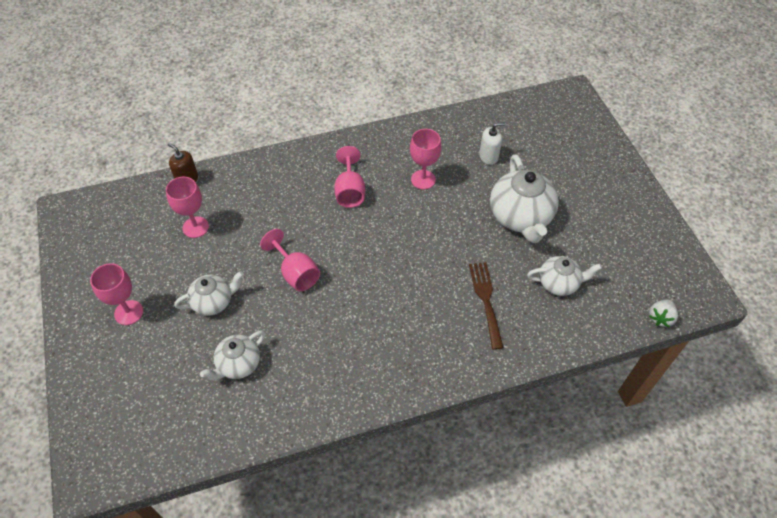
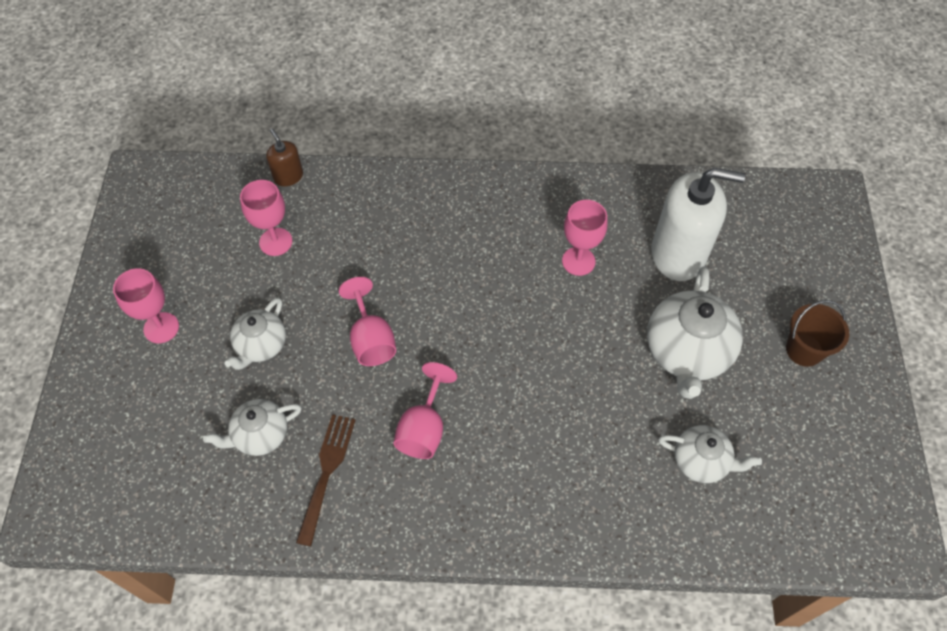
camera: 20 degrees right, 5 degrees up
white teapot [174,271,244,316] -> white teapot turned 120 degrees clockwise [225,298,286,370]
pink goblet [334,146,365,208] -> pink goblet moved to [394,362,457,459]
brown fork [469,262,504,350] -> brown fork moved to [296,414,355,546]
white soap dispenser [479,123,505,165] -> white soap dispenser [651,168,745,281], size x2.14
white strawberry [649,300,678,327] -> none
none -> brown bucket [786,300,849,367]

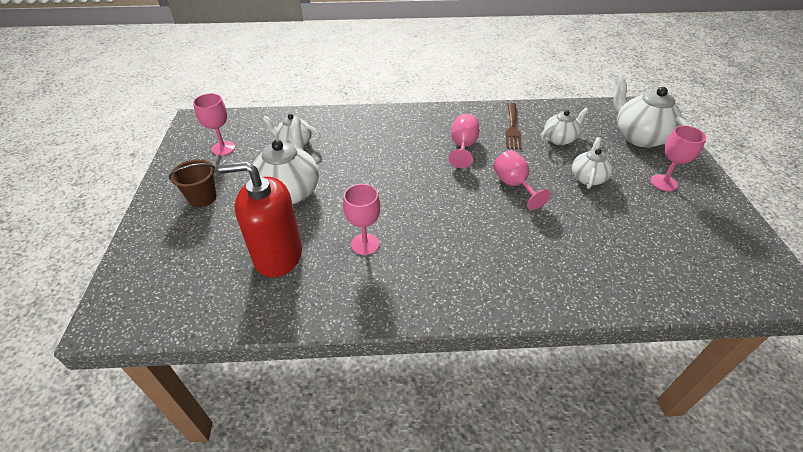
camera: 175 degrees right, 15 degrees down
pink goblet [240,180,292,256] -> pink goblet moved to [193,94,235,156]
brown soap dispenser [266,128,303,186] -> none
white soap dispenser [651,168,745,281] -> red soap dispenser [218,161,302,278]
none -> white teapot [614,76,689,148]

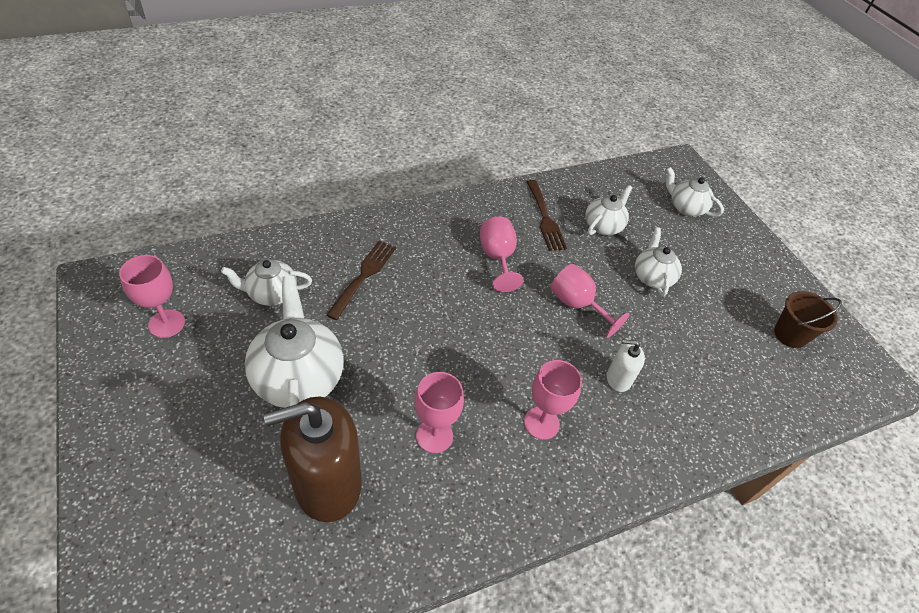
camera: 25 degrees left, 5 degrees up
brown bucket [169,159,217,207] -> brown bucket moved to [774,291,842,348]
red soap dispenser [218,161,302,278] -> brown soap dispenser [264,396,362,522]
white teapot [614,76,689,148] -> white teapot [666,167,724,217], size x0.59
pink goblet [651,126,706,191] -> pink goblet moved to [524,360,582,440]
none -> brown fork [326,240,396,320]
none -> white soap dispenser [607,339,645,392]

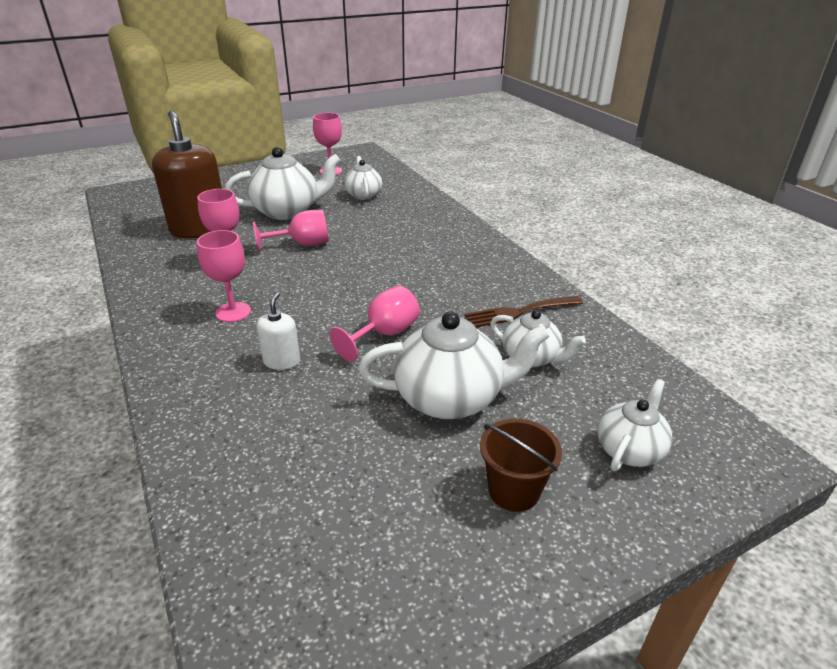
camera: 90 degrees right, 15 degrees down
brown fork [326,240,396,320] -> none
pink goblet [480,217,523,292] -> pink goblet moved to [253,210,329,251]
white teapot [635,227,682,297] -> white teapot [359,311,550,419], size x1.69
brown bucket [774,291,842,348] -> brown bucket moved to [480,418,562,512]

